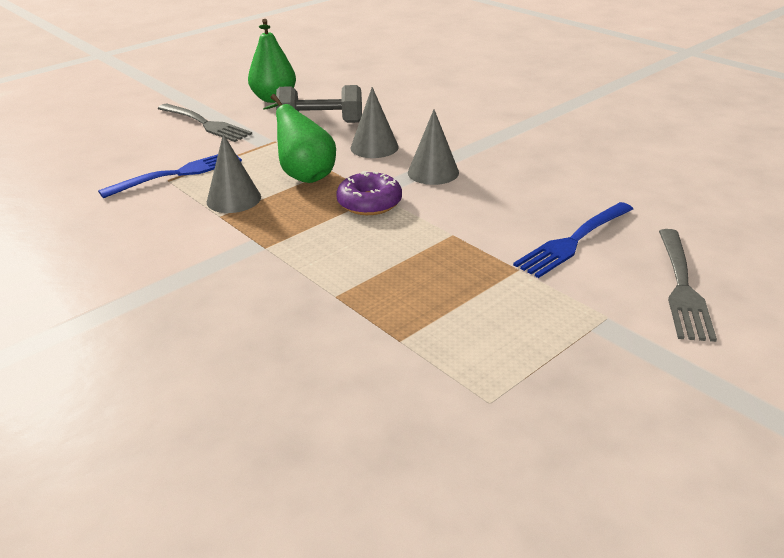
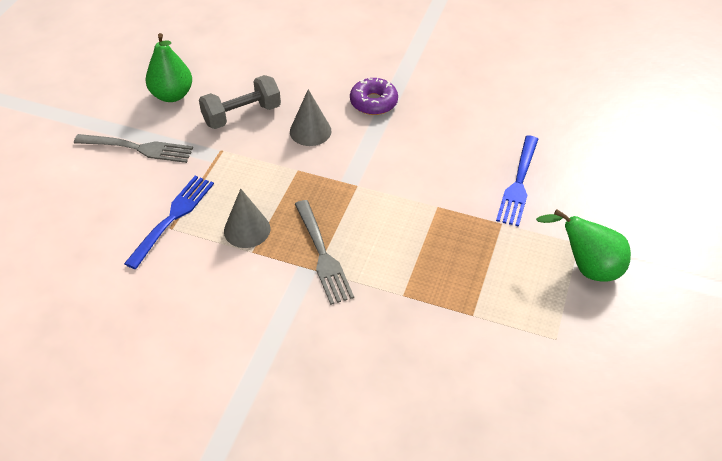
camera: 30 degrees left, 15 degrees up
green pear [263,94,336,183] -> green pear moved to [536,209,631,281]
purple donut [336,171,402,215] -> purple donut moved to [350,78,398,115]
grey cone [408,109,459,185] -> none
grey fork [659,229,717,342] -> grey fork moved to [295,200,354,305]

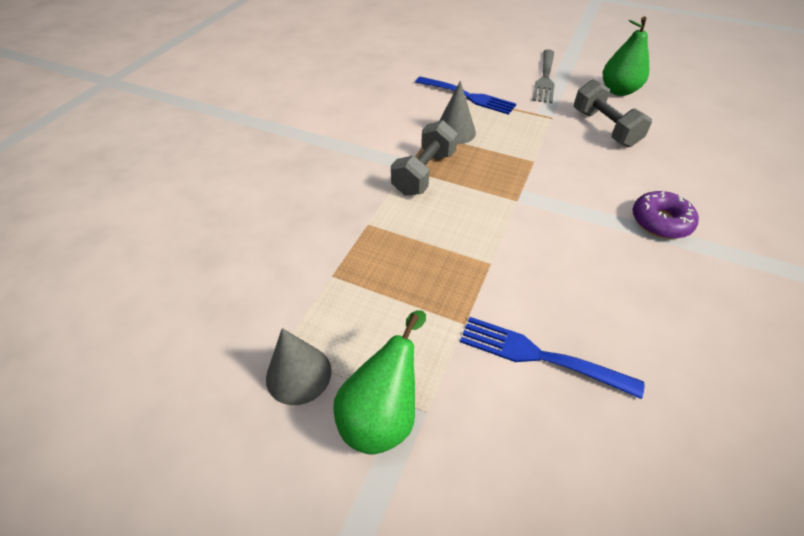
camera: 95 degrees right, 0 degrees up
grey cone [290,89,332,146] -> grey cone moved to [266,328,331,405]
grey fork [295,200,354,305] -> grey dumbbell [391,120,458,196]

